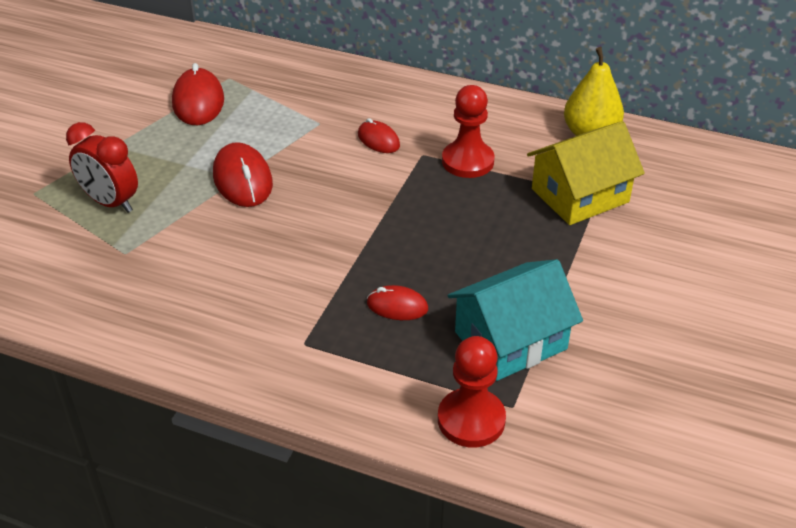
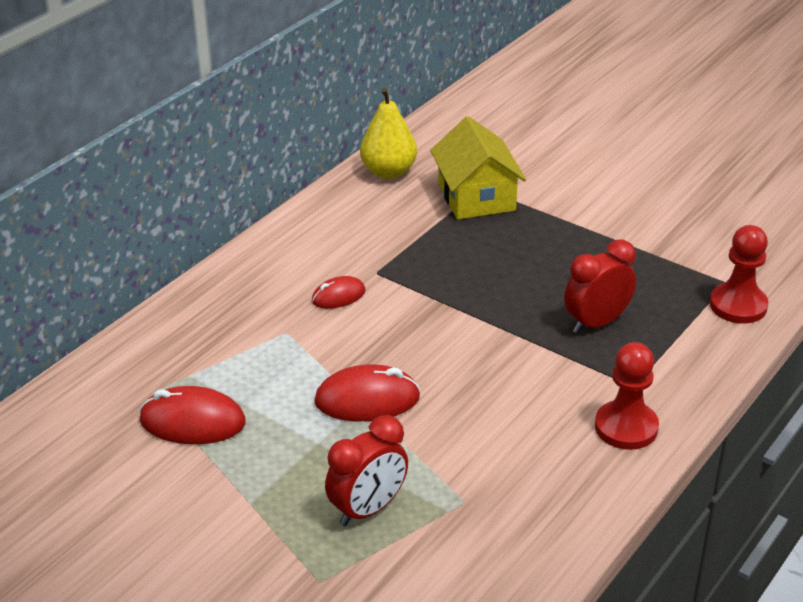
camera: 75 degrees left, 5 degrees down
red mouse [367,285,428,320] -> red clock [564,239,636,334]
red pawn [442,85,494,178] -> red pawn moved to [595,342,659,450]
turquoise house [447,259,583,381] -> none

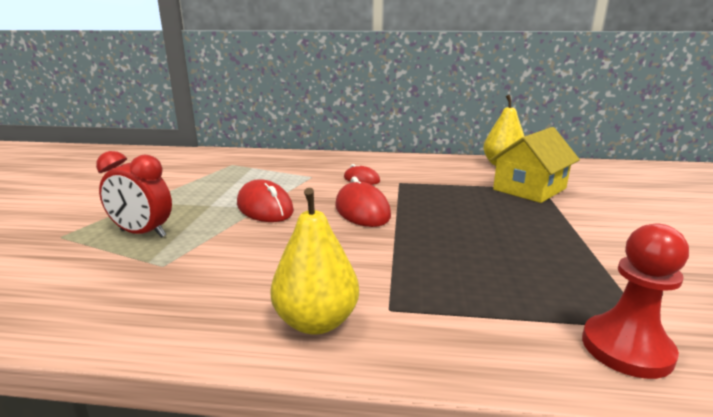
camera: 60 degrees right, 15 degrees down
red mouse [139,386,246,444] -> red mouse moved to [335,177,391,227]
red clock [564,239,636,334] -> none
red pawn [595,342,659,450] -> yellow pear [270,188,359,335]

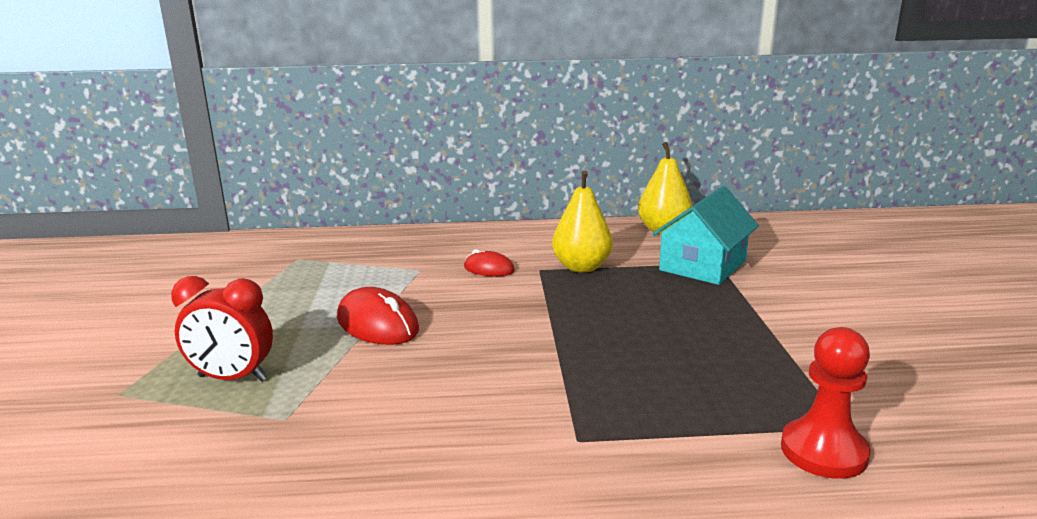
camera: 10 degrees left, 0 degrees up
yellow pear [270,188,359,335] -> yellow pear moved to [552,170,613,273]
red mouse [335,177,391,227] -> none
yellow house [490,127,580,203] -> turquoise house [652,186,759,285]

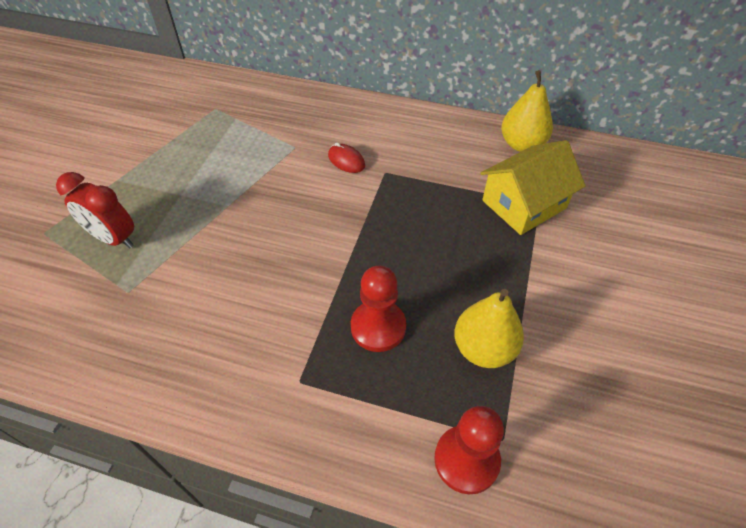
camera: 20 degrees right, 30 degrees up
red mouse [337,287,419,345] -> none
yellow pear [552,170,613,273] -> yellow pear moved to [454,289,524,368]
turquoise house [652,186,759,285] -> yellow house [480,140,585,235]
none -> red pawn [351,266,406,352]

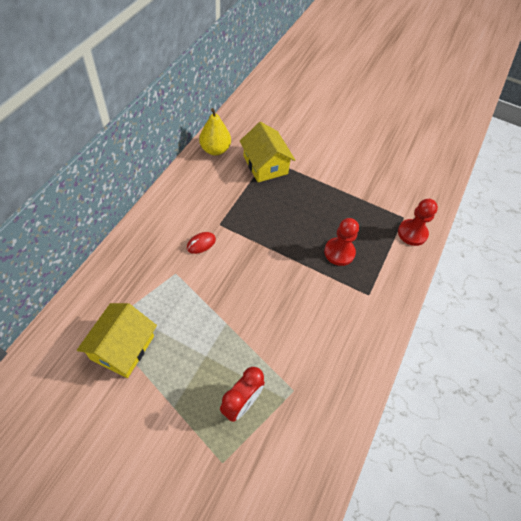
camera: 85 degrees left, 5 degrees up
yellow pear [454,289,524,368] -> none
none -> yellow house [77,303,157,378]

